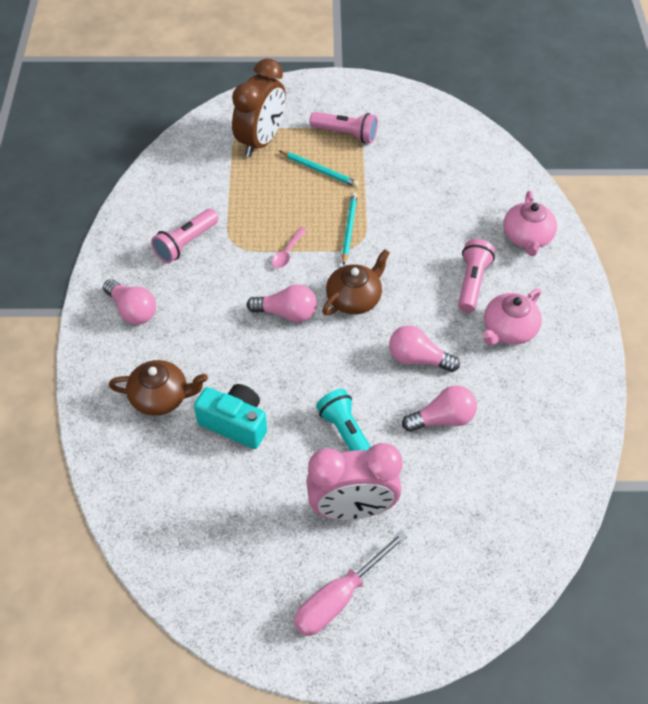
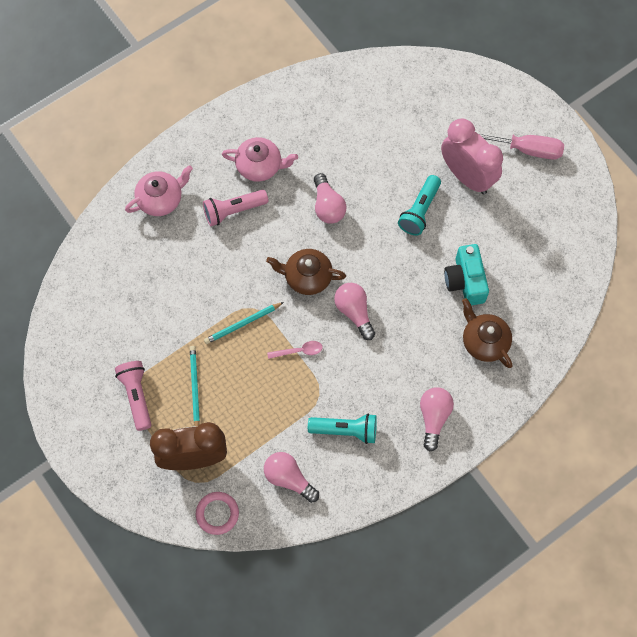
camera: 125 degrees left, 15 degrees up
pink flashlight [151,209,219,263] -> turquoise flashlight [308,413,377,444]
pink light bulb [402,386,477,432] -> pink light bulb moved to [264,452,319,503]
none -> pink ring [196,492,239,535]

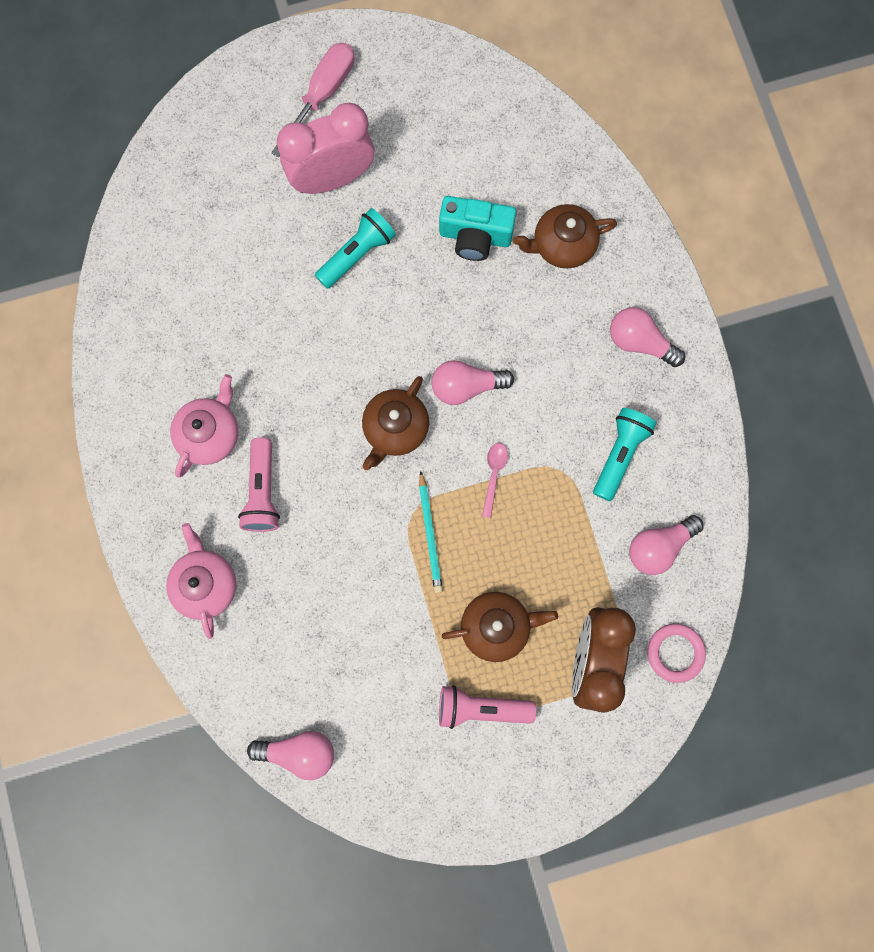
camera: 70 degrees left, 10 degrees up
turquoise pencil [190,346,200,427] -> brown teapot [442,592,558,662]
pink light bulb [314,173,346,224] -> pink light bulb moved to [247,731,334,780]
turquoise flashlight [398,175,441,236] -> turquoise flashlight turned 90 degrees counterclockwise [315,208,396,289]

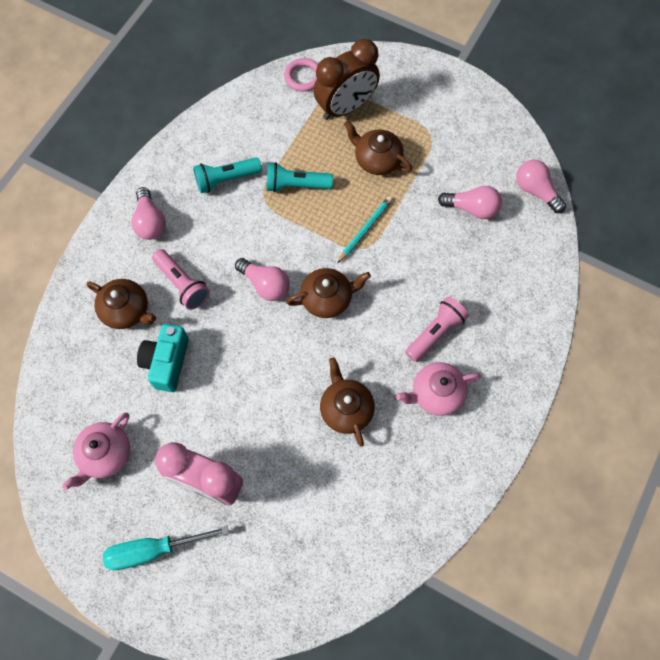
camera: 135 degrees left, 10 degrees down
pink teapot [166,523,237,639] -> pink teapot moved to [62,413,130,490]
pink screwdriver [271,43,354,157] -> turquoise screwdriver [103,526,229,570]
turquoise flashlight [315,208,396,289] -> turquoise flashlight moved to [267,162,333,192]
turquoise camera [439,196,516,261] -> turquoise camera turned 135 degrees counterclockwise [137,324,189,392]
pink flashlight [439,685,536,729] -> pink flashlight moved to [152,249,210,310]
pink spoon [482,443,508,518] -> none
pink light bulb [629,515,704,575] -> pink light bulb moved to [438,186,502,219]
none -> brown teapot [320,358,375,447]

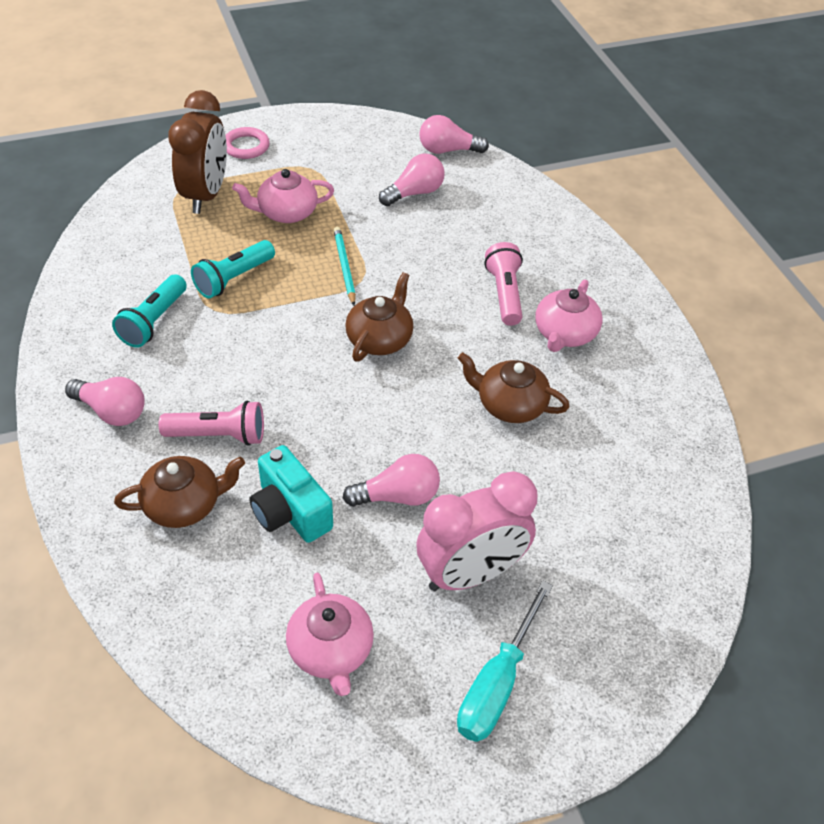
camera: 50 degrees left, 20 degrees down
pink light bulb [235,258,290,301] -> pink light bulb moved to [343,454,440,507]
pink ring [284,58,318,92] -> pink ring moved to [225,127,270,159]
brown teapot [344,120,412,175] -> pink teapot [232,169,334,223]

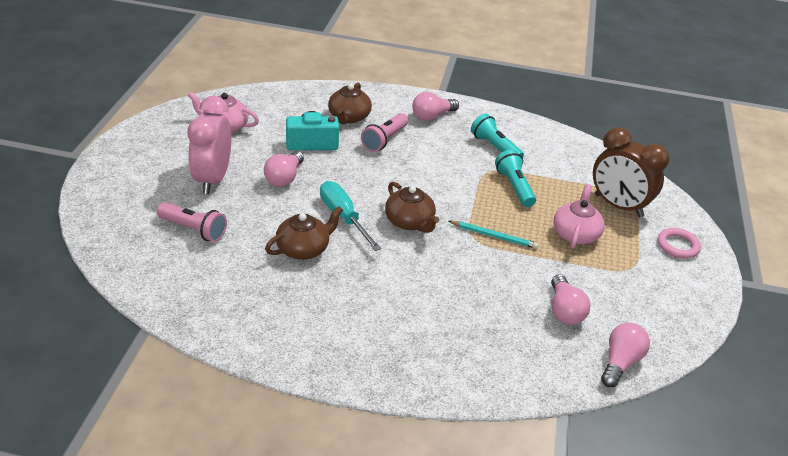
camera: 120 degrees right, 10 degrees down
turquoise screwdriver [457,580,553,742] -> turquoise screwdriver moved to [320,181,381,251]
pink flashlight [484,242,523,326] -> pink flashlight moved to [157,202,227,242]
pink teapot [535,280,602,352] -> none

